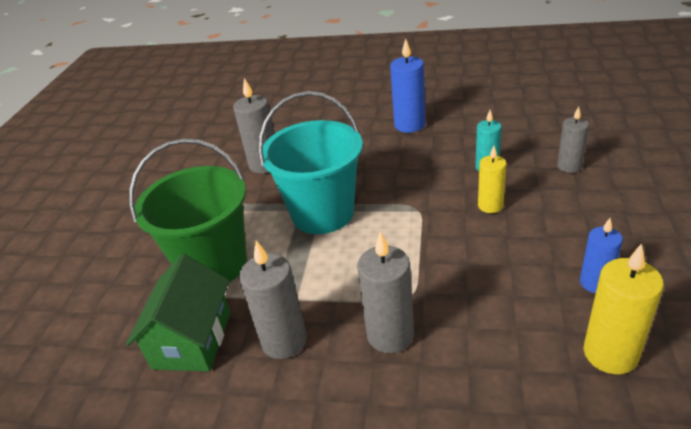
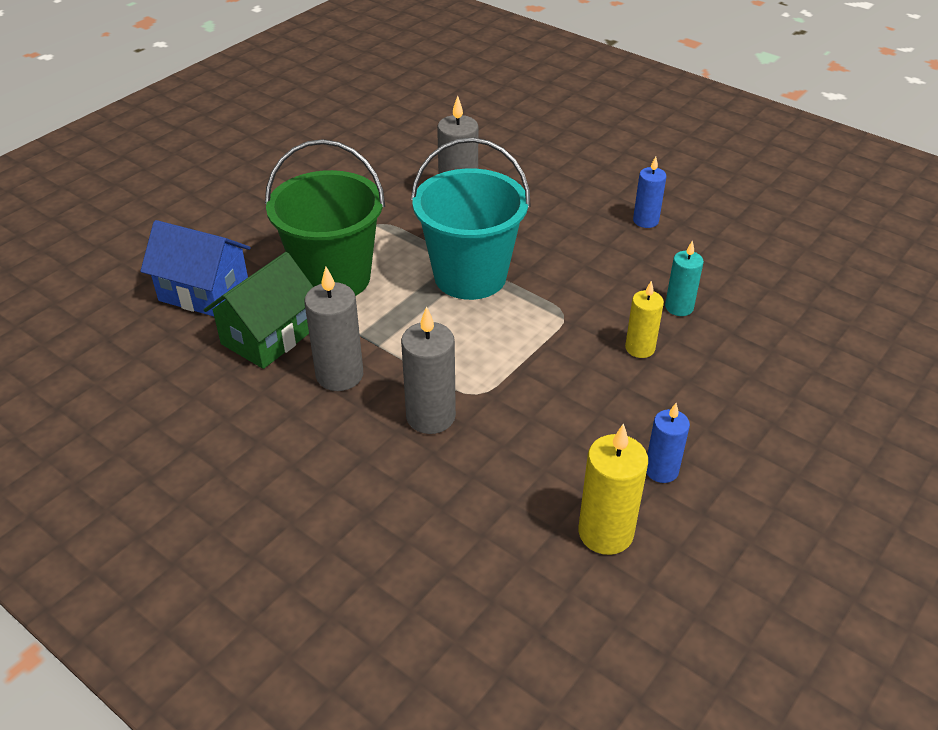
camera: 25 degrees right, 5 degrees up
blue candle [390,38,425,133] -> blue candle [633,156,666,228], size x0.65
grey candle [557,106,589,173] -> none
none -> blue house [140,220,251,316]

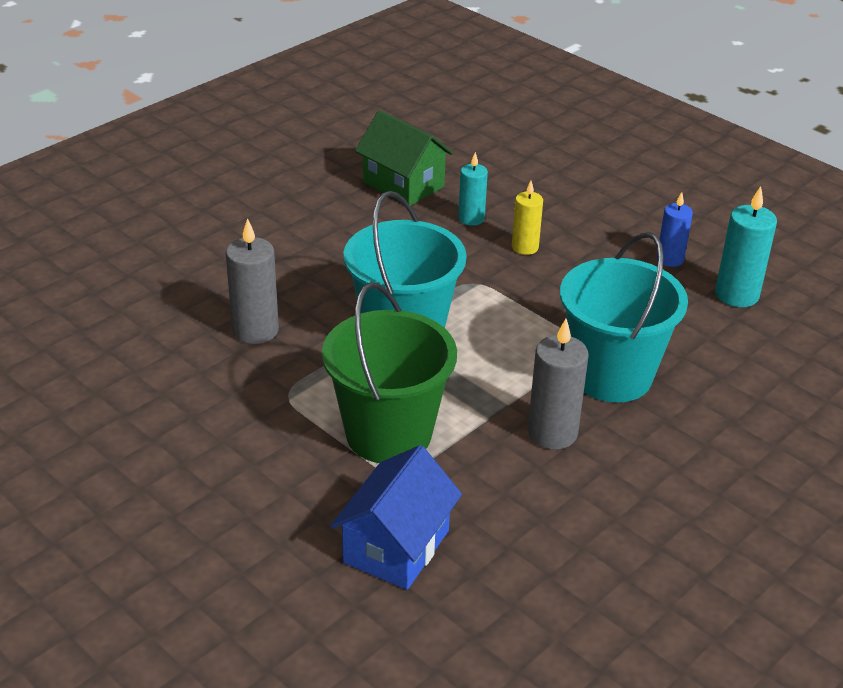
camera: 85 degrees left, 5 degrees down
green house [204,252,313,369] -> green house moved to [355,110,453,206]
grey candle [401,306,456,434] -> turquoise bucket [560,232,688,402]
yellow candle [578,423,648,555] -> turquoise candle [715,186,777,307]
blue candle [633,156,666,228] -> none

